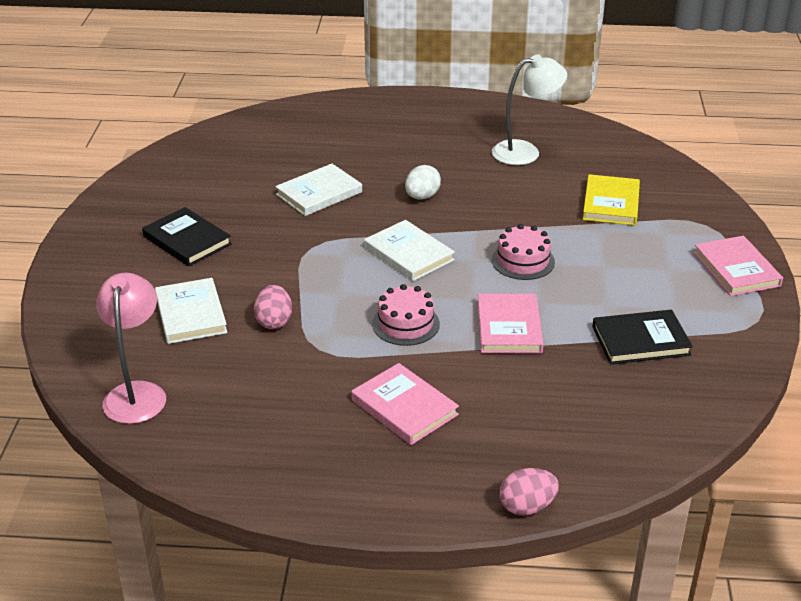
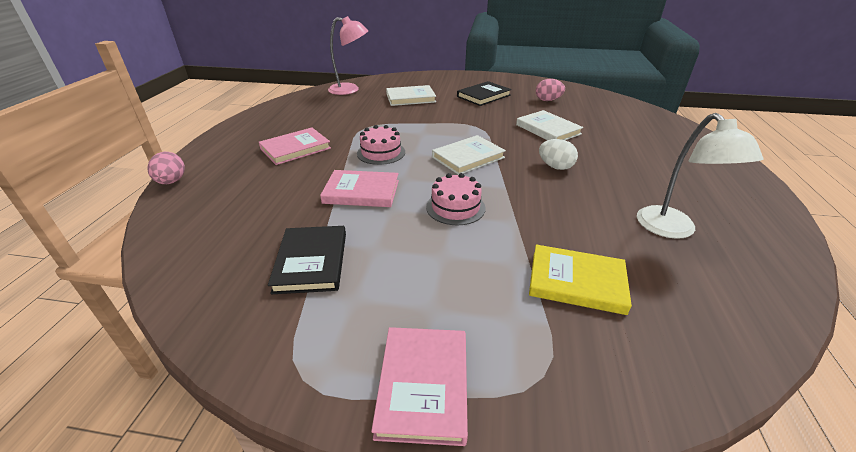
camera: 95 degrees right, 0 degrees up
pink egg [254,285,292,329] -> pink egg moved to [536,79,565,101]
pink book [694,236,783,296] -> pink book turned 75 degrees counterclockwise [371,327,468,446]

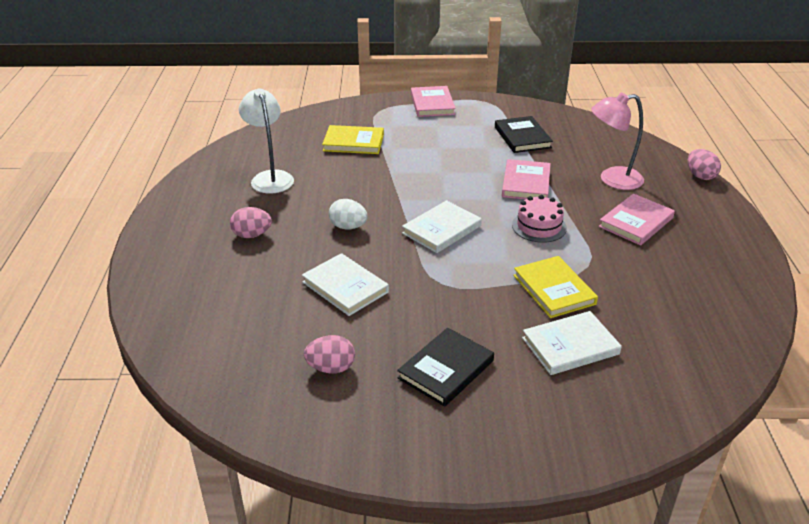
camera: 170 degrees right, 0 degrees up
pink book [320,170,399,207] -> pink book turned 75 degrees counterclockwise [502,159,551,199]
pink lamp [328,16,369,95] -> pink lamp moved to [591,93,644,190]
pink cake [426,173,485,225] -> none
none -> pink egg [230,207,272,238]
none -> yellow book [513,256,598,318]

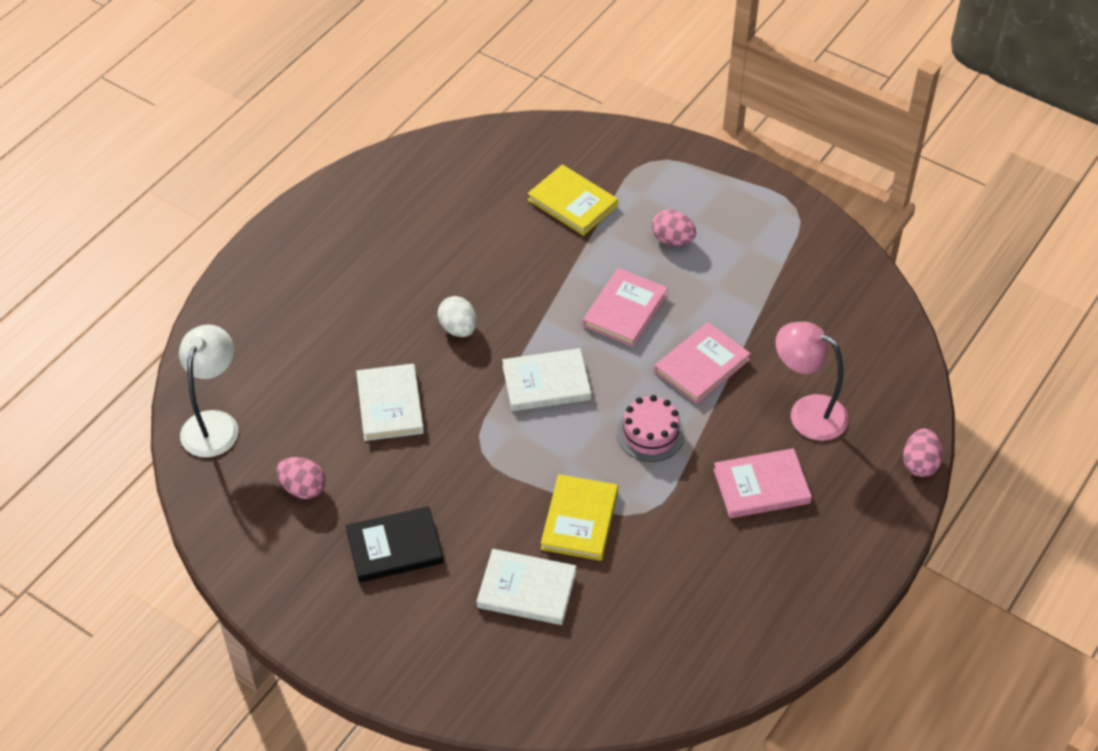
camera: 35 degrees right, 15 degrees up
pink egg [230,207,272,238] -> pink egg moved to [652,209,696,246]
white lamp [239,88,294,194] -> white lamp moved to [179,325,238,457]
pink book [411,86,456,117] -> pink book moved to [583,268,668,347]
black book [495,116,553,153] -> none

